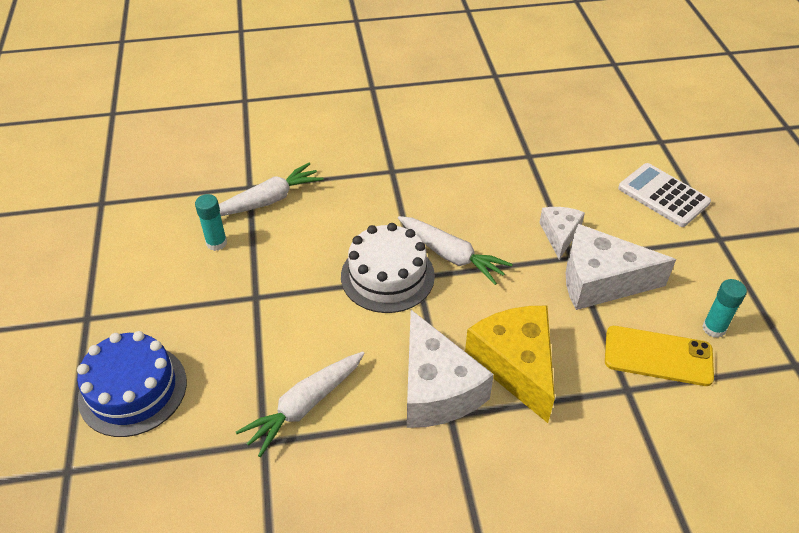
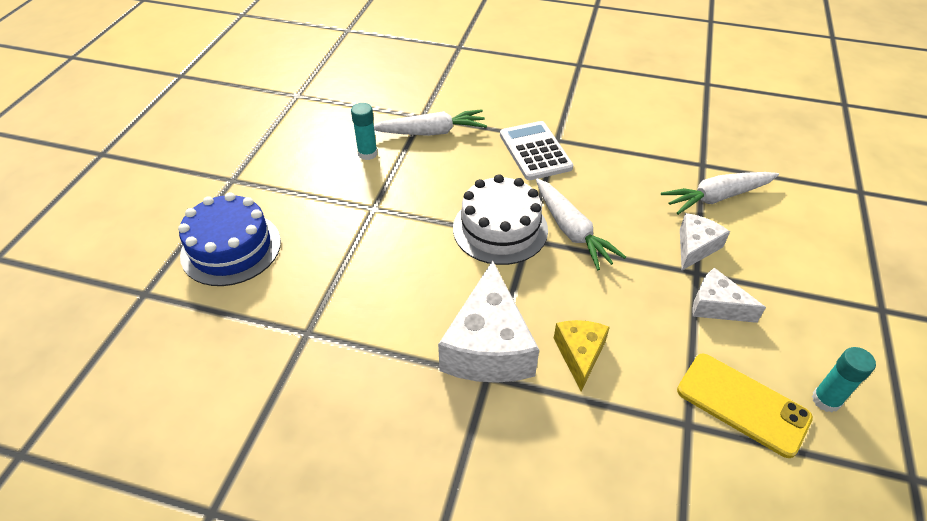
camera: 25 degrees right, 0 degrees up
white carrot [236,351,365,457] -> white carrot moved to [661,172,779,215]
yellow cheese [465,306,555,423] -> yellow cheese [554,320,610,392], size x0.56
white cheese [566,224,676,310] -> white cheese [692,268,766,323], size x0.56
white calculator [618,163,711,227] -> white calculator moved to [500,121,573,180]

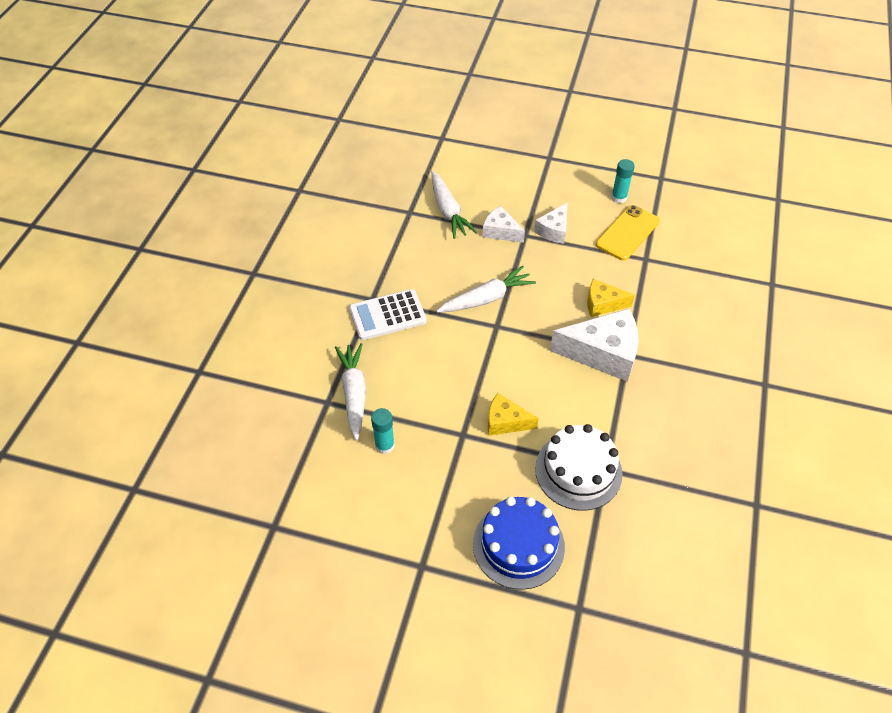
camera: 90 degrees left, 5 degrees up
white cake [453,174,548,265] -> white cake moved to [535,424,623,511]
none -> yellow cheese [488,393,539,436]

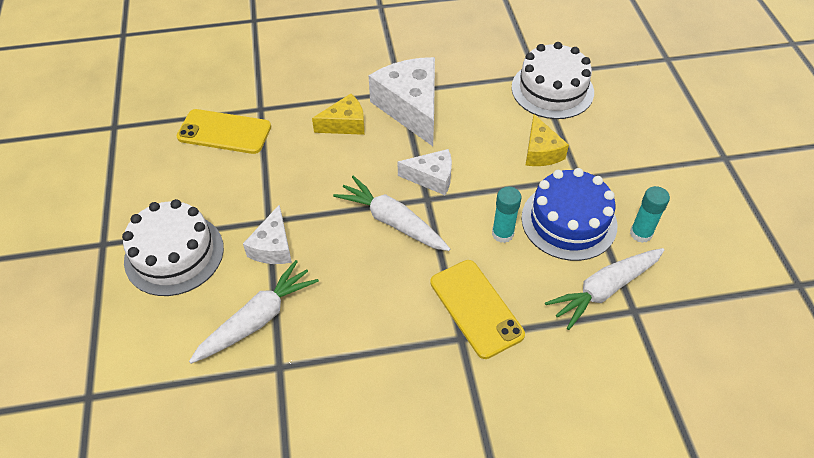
camera: 115 degrees left, 0 degrees up
white calculator [349,289,427,340] -> yellow phone [430,260,525,359]
blue cake [473,497,565,590] -> blue cake moved to [521,168,617,261]
white cheese [534,203,568,244] -> white cheese moved to [397,149,452,195]
yellow cheese [587,279,635,317] -> yellow cheese turned 90 degrees counterclockwise [312,94,365,135]
turquoise glue stick [611,159,635,203] -> turquoise glue stick moved to [492,187,521,243]
none -> white cake [122,199,224,296]

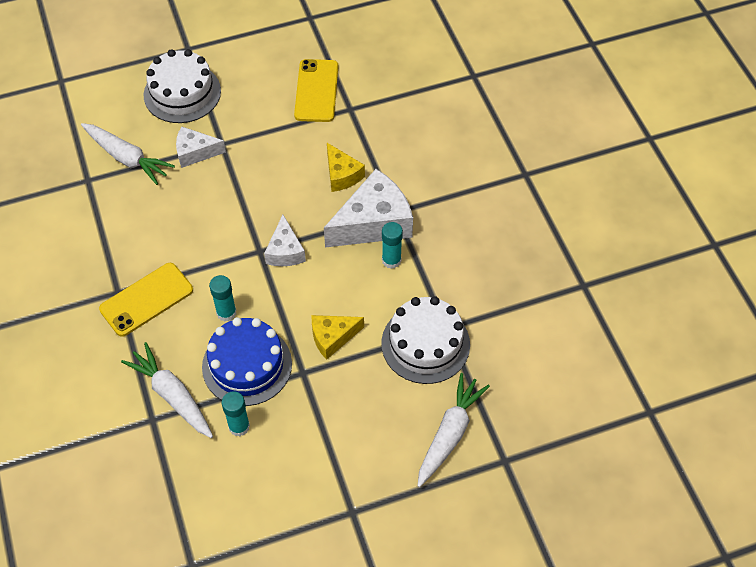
camera: 80 degrees right, 5 degrees up
white carrot [333,176,450,251] -> white carrot moved to [417,373,490,487]
none -> turquoise glue stick [382,222,403,269]

